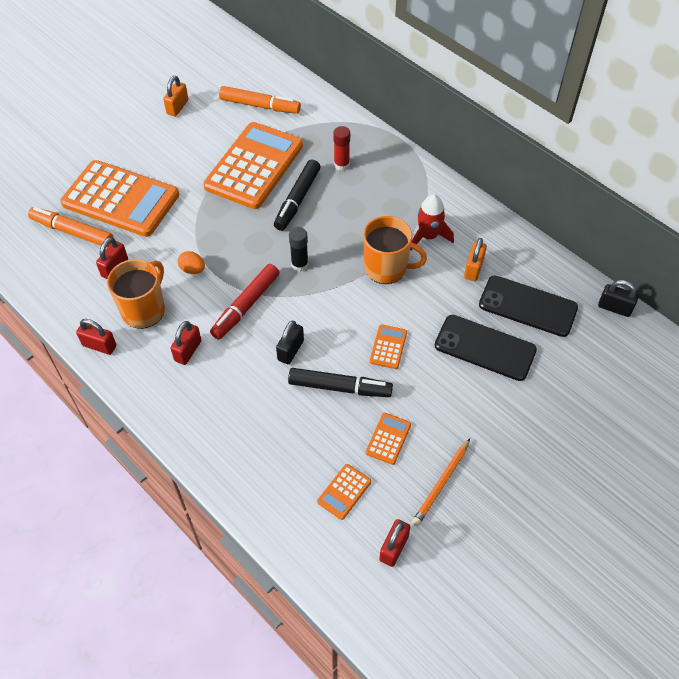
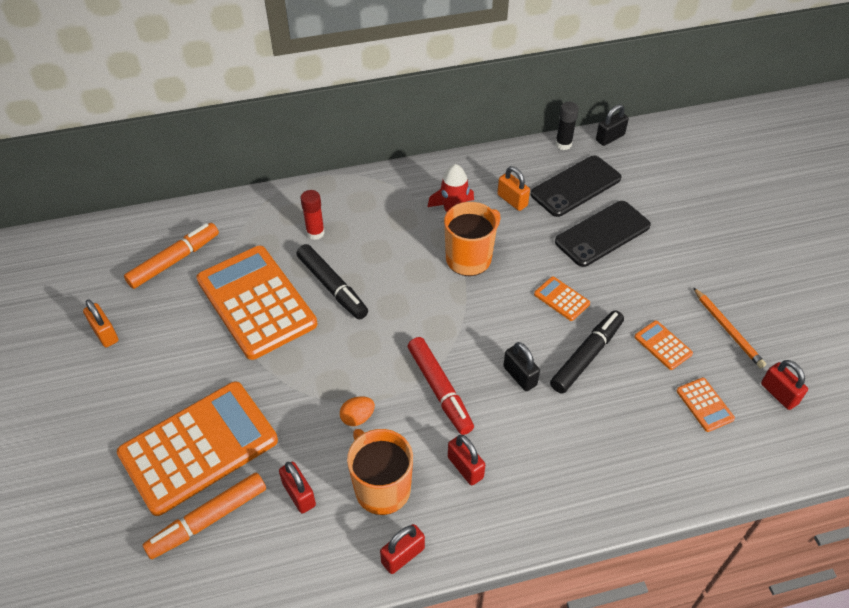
camera: 60 degrees left, 5 degrees down
black glue stick [289,227,309,272] -> black glue stick moved to [555,102,579,150]

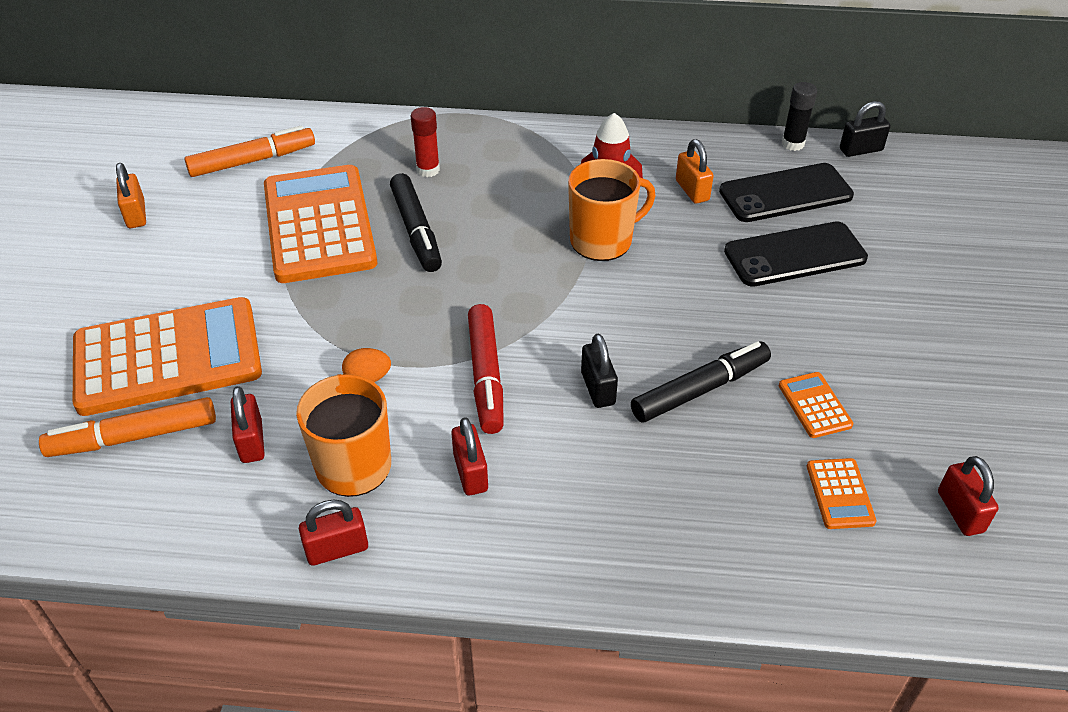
camera: 20 degrees right, 5 degrees down
orange calculator [534,276,590,321] -> none
orange pencil [693,287,766,368] -> none

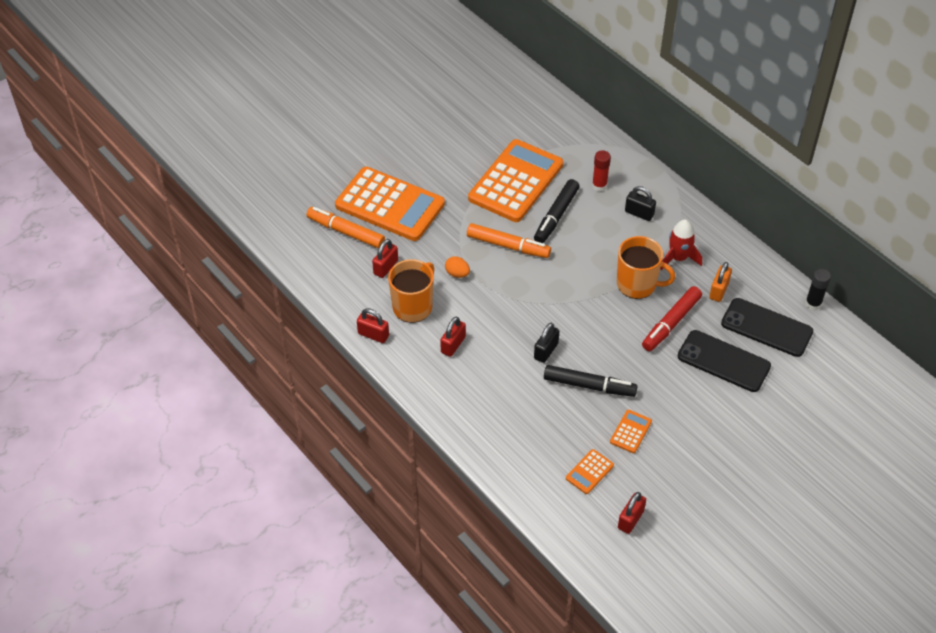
camera: 45 degrees right, 5 degrees up
orange padlock [116,163,146,228] -> none
orange marker [184,125,315,177] -> orange marker moved to [467,223,551,258]
red marker [468,304,504,434] -> red marker moved to [642,286,702,351]
black padlock [840,101,891,157] -> black padlock moved to [625,186,656,221]

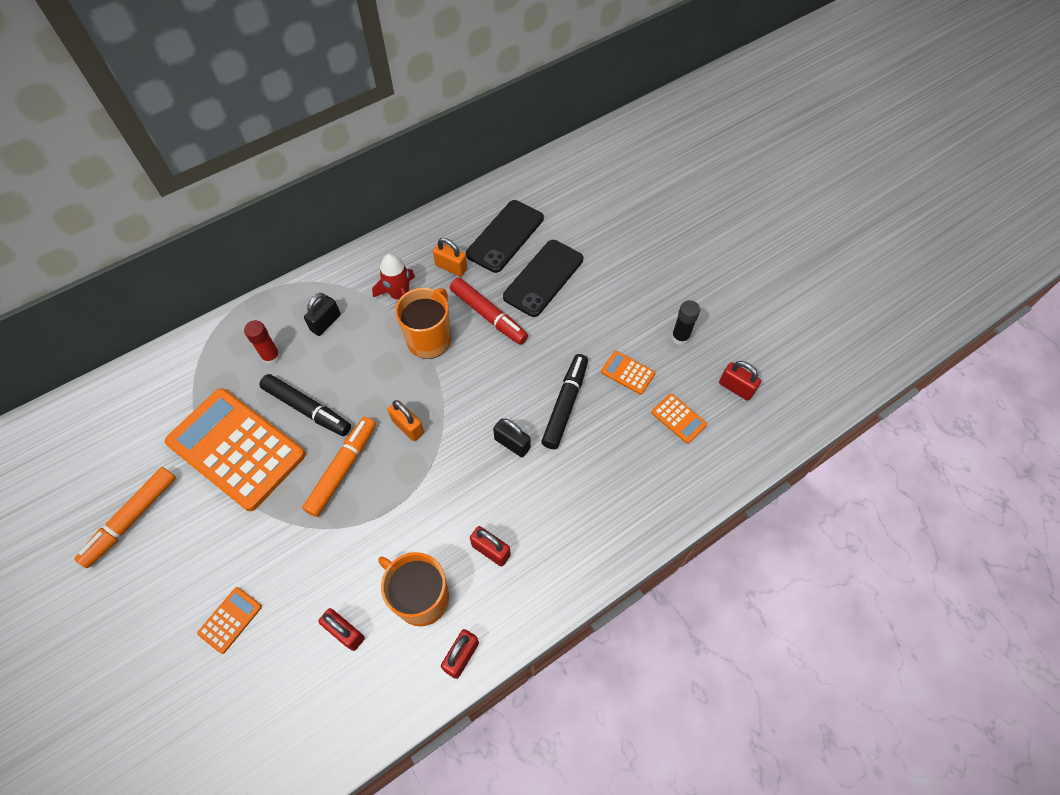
camera: 85 degrees left, 10 degrees up
orange marker [307,207,385,248] -> orange marker moved to [74,467,176,568]
orange calculator [335,167,445,241] -> orange calculator [197,587,262,654], size x0.41
orange egg [445,256,470,278] -> none
black glue stick [805,269,831,311] -> black glue stick moved to [671,300,700,345]
none -> orange padlock [388,400,424,441]

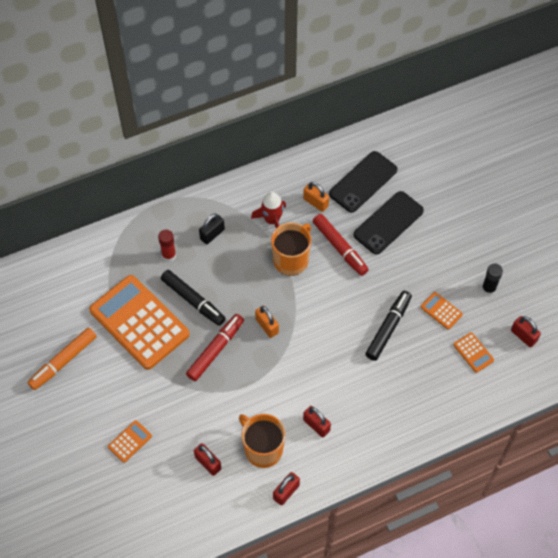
camera: 10 degrees right, 0 degrees up
orange marker [302,417,376,517] -> red marker [186,314,244,381]
black padlock [493,418,531,457] -> none

